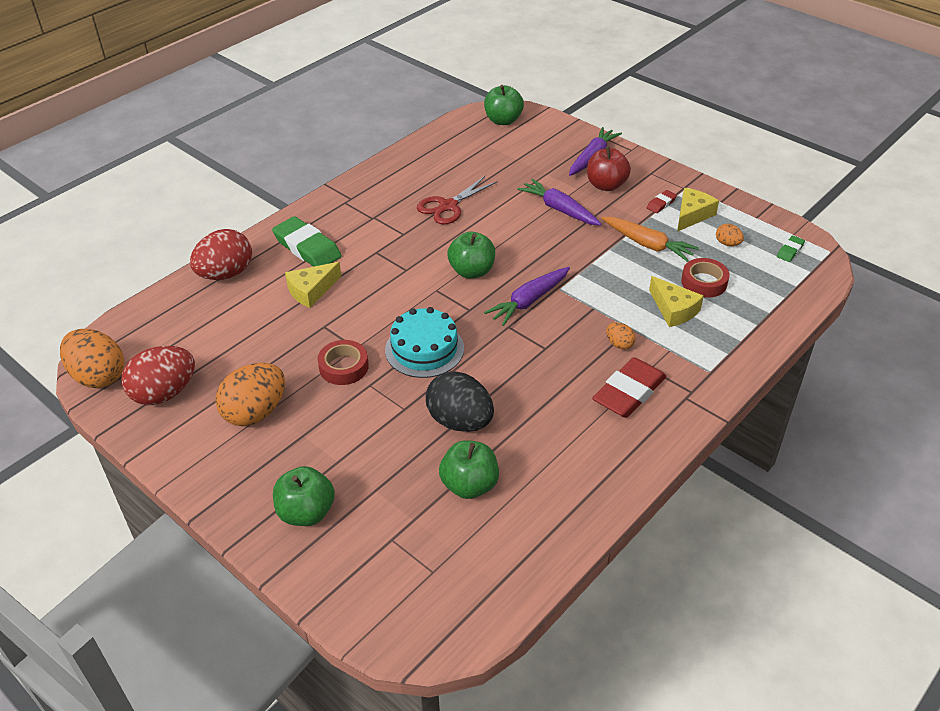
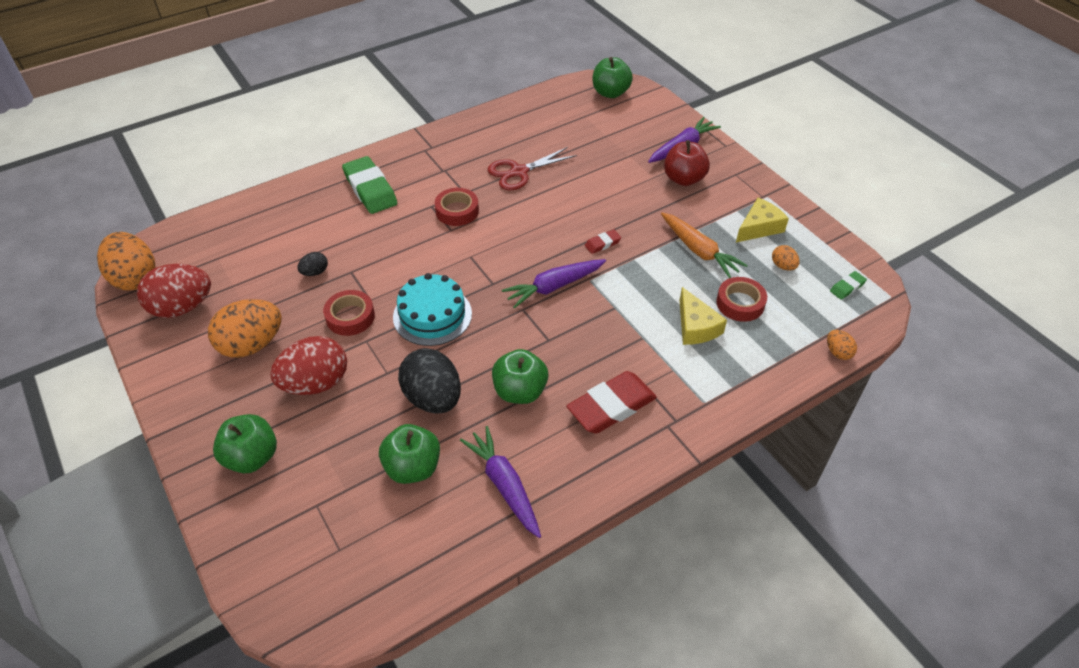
camera: 15 degrees right, 5 degrees up
red egg [190,229,252,280] -> red egg moved to [270,336,347,395]
yellow cheese [285,262,341,308] -> none
green apple [447,231,495,279] -> green apple moved to [492,349,548,404]
purple carrot [517,179,602,226] -> purple carrot moved to [460,426,541,538]
orange egg [606,322,635,350] -> orange egg moved to [827,330,857,360]
red eraser [647,190,677,213] -> red eraser moved to [585,229,621,254]
none -> black egg [297,252,328,276]
none -> red tape [435,188,479,226]

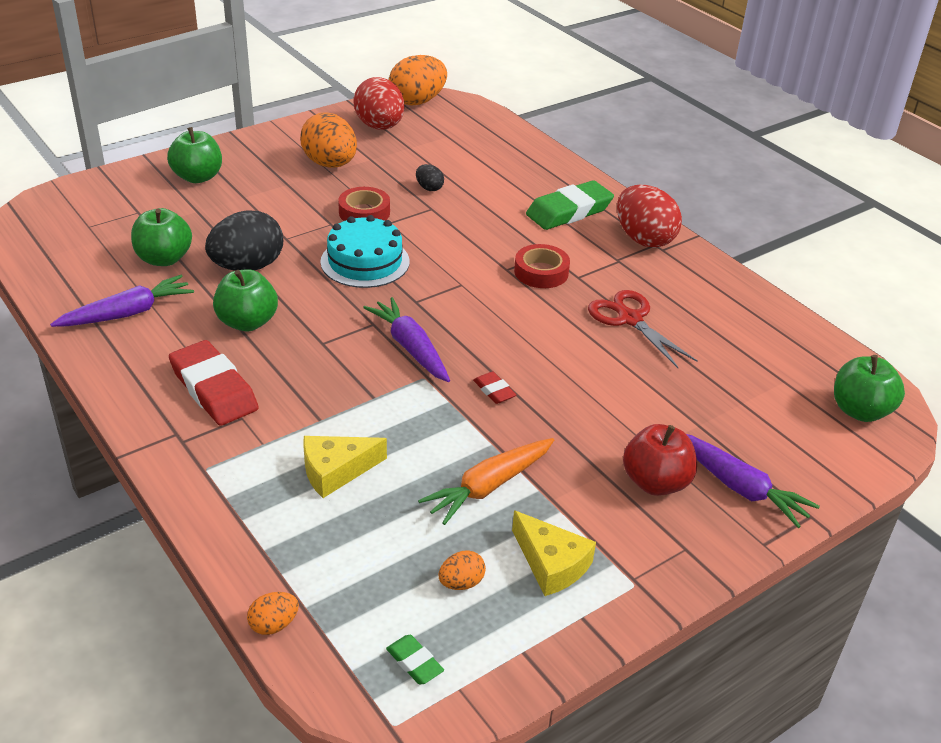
camera: 85 degrees right, 10 degrees down
red egg [270,336,347,395] -> red egg moved to [617,185,682,248]
red tape [716,277,767,322] -> none

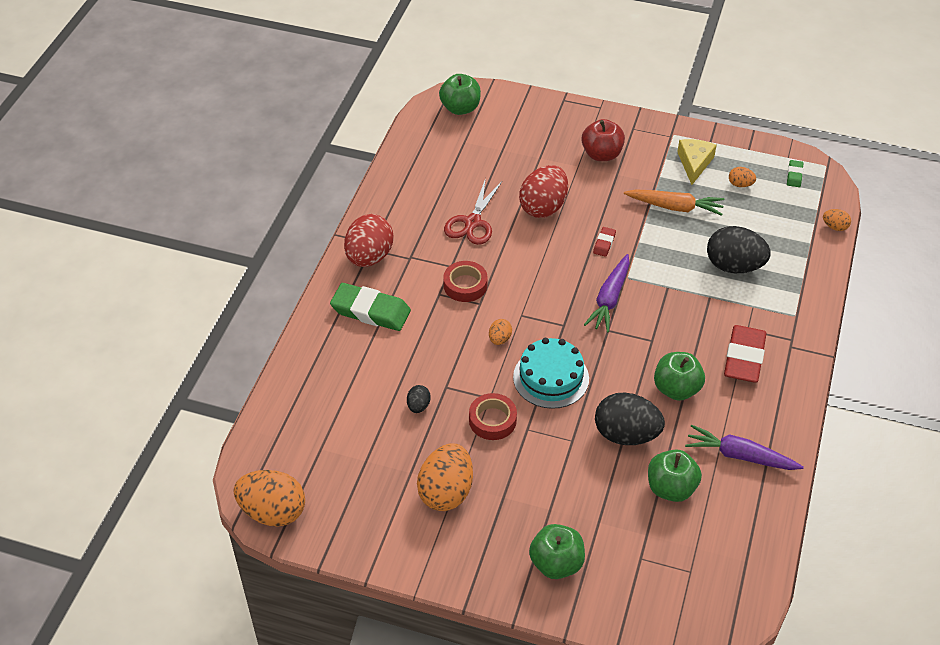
camera: 125 degrees left, 10 degrees up
yellow cheese [303,436,387,498] -> black egg [707,226,771,273]
red egg [353,77,404,129] -> red egg moved to [519,165,568,218]
purple carrot [686,434,820,528] -> none
none -> orange egg [489,319,512,345]

